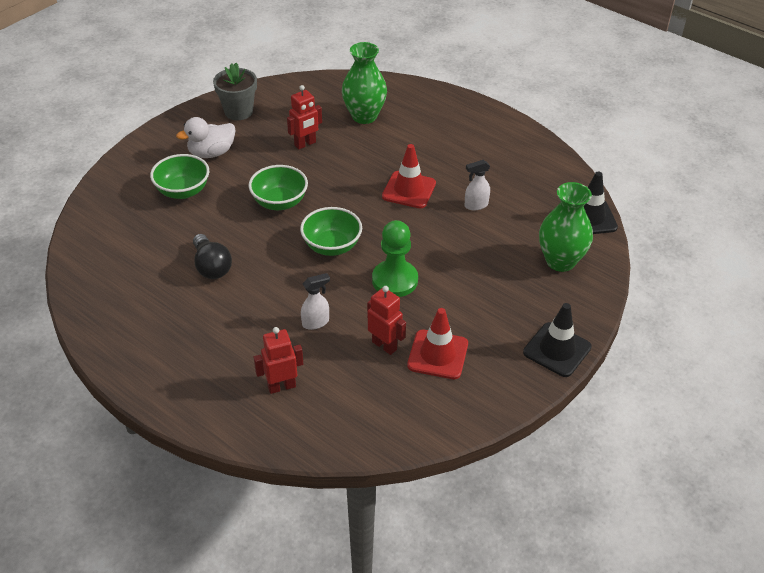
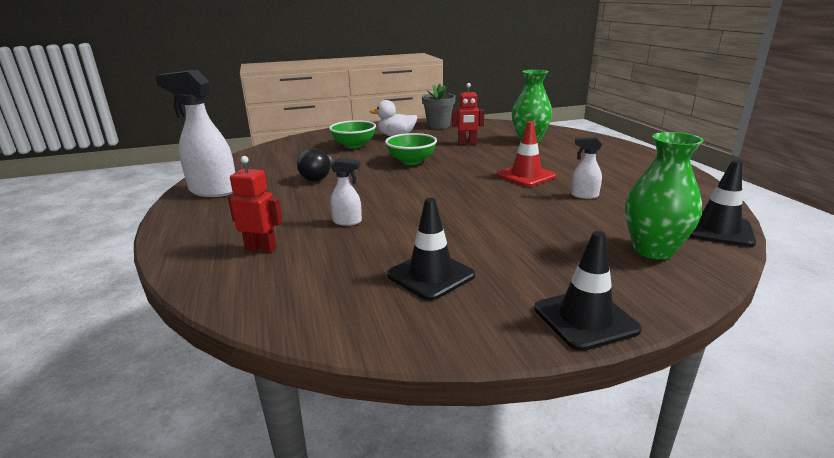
camera: 35 degrees right, 20 degrees down
green bowl [300,207,362,256] -> none
red robot [367,286,406,355] -> none
green pawn [372,220,418,297] -> none
red traffic cone [407,308,468,379] -> black traffic cone [387,198,475,301]
none -> white spray bottle [155,70,235,197]

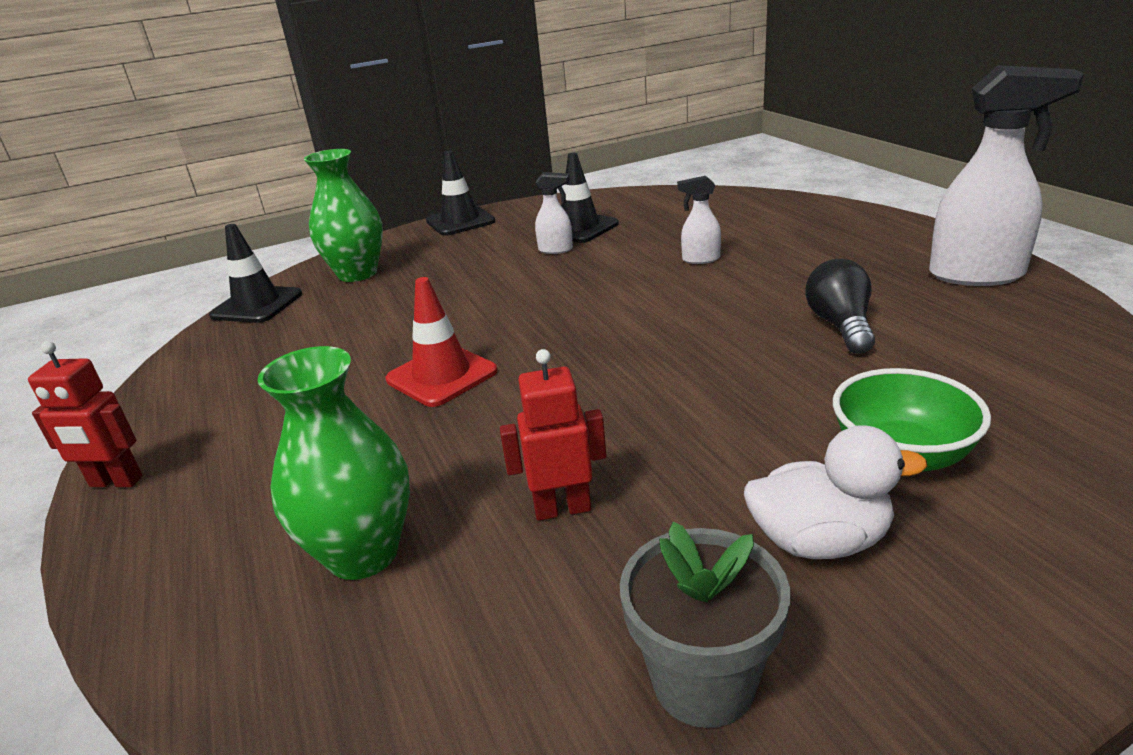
camera: 175 degrees right, 5 degrees up
red robot [228,156,283,253] -> red robot moved to [28,341,143,487]
green bowl [385,133,437,165] -> none
white spray bottle [571,137,602,199] -> white spray bottle moved to [535,172,573,254]

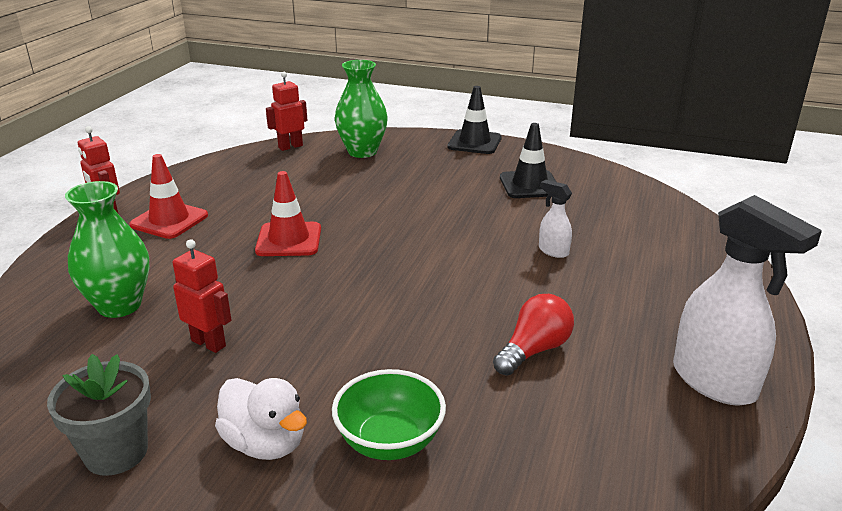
camera: 40 degrees right, 0 degrees up
black traffic cone [209,224,302,323] -> red robot [266,72,308,151]
white spray bottle [535,172,573,254] -> none
black light bulb [805,259,875,354] -> red light bulb [493,294,574,375]
none -> red traffic cone [129,154,208,239]

